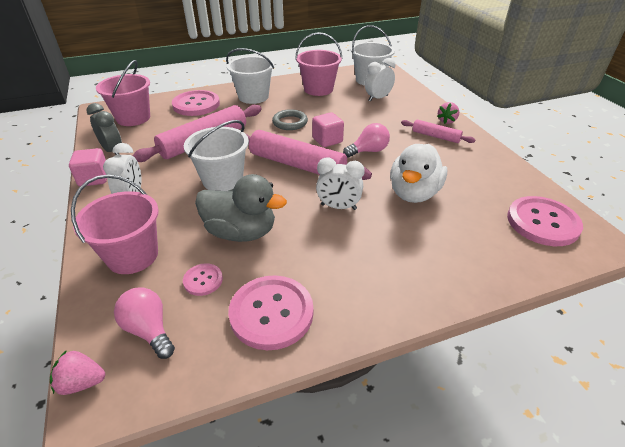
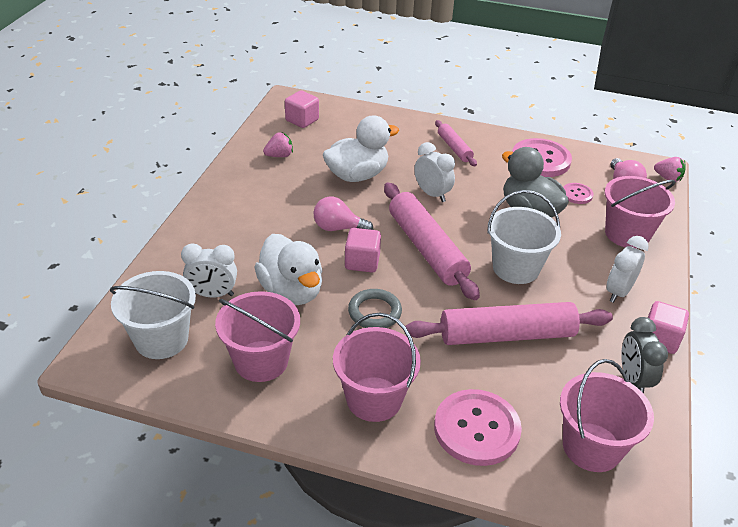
camera: 145 degrees left, 0 degrees up
white bucket [226,48,274,104] -> pink bucket [333,313,421,422]
pink rolling pin [401,119,475,143] -> pink rolling pin moved to [435,120,477,166]
pink strawberry [437,102,459,124] -> pink strawberry moved to [263,133,293,157]
pink button [507,196,583,246] -> pink cube [285,91,319,128]
none -> white duck [254,234,322,305]

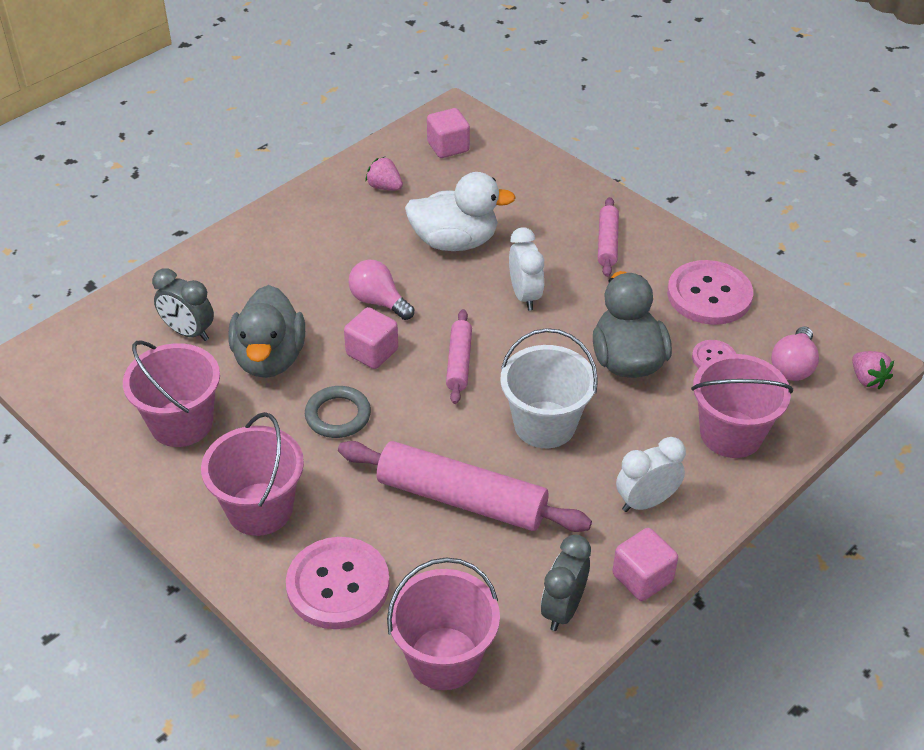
camera: 30 degrees right, 5 degrees up
white bucket [110,271,196,359] -> none
white clock [181,243,237,298] -> grey clock [152,268,214,341]
white duck [254,234,322,305] -> grey duck [228,285,305,378]
pink strawberry [263,133,293,157] -> pink strawberry turned 150 degrees counterclockwise [365,157,403,191]
pink rolling pin [384,182,480,300] -> pink rolling pin [446,309,472,404], size x0.53

